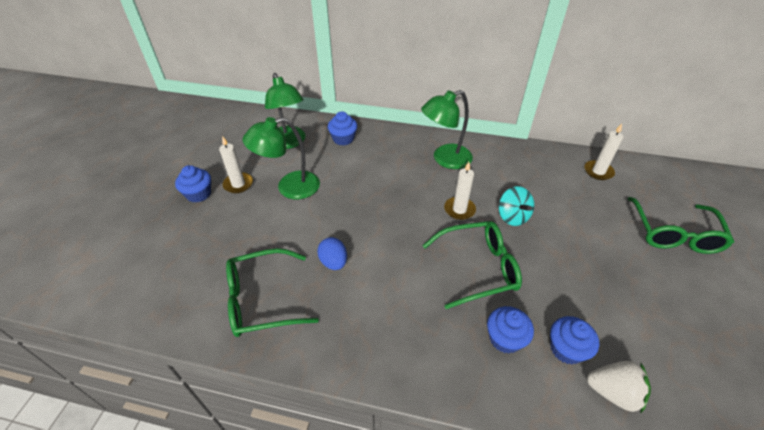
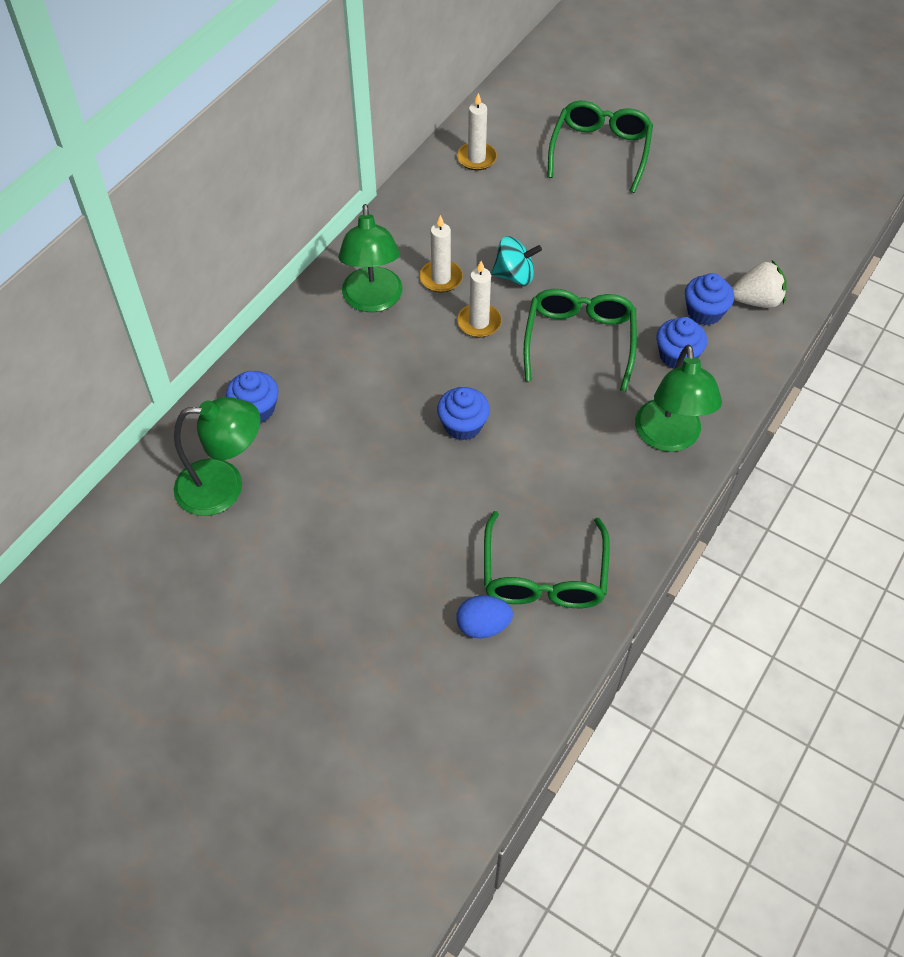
camera: 70 degrees left, 10 degrees up
blue cupcake [175,165,211,203] -> blue cupcake moved to [437,387,490,440]
white candle [219,136,253,193] -> white candle moved to [420,215,463,292]
green lamp [243,117,320,199] -> green lamp moved to [635,344,722,452]
blue egg [317,237,347,270] -> blue egg moved to [456,595,513,638]
white strawberry [587,361,651,413] -> white strawberry turned 45 degrees clockwise [732,260,787,308]
green glasses [628,197,734,254] -> green glasses turned 105 degrees counterclockwise [547,101,653,193]

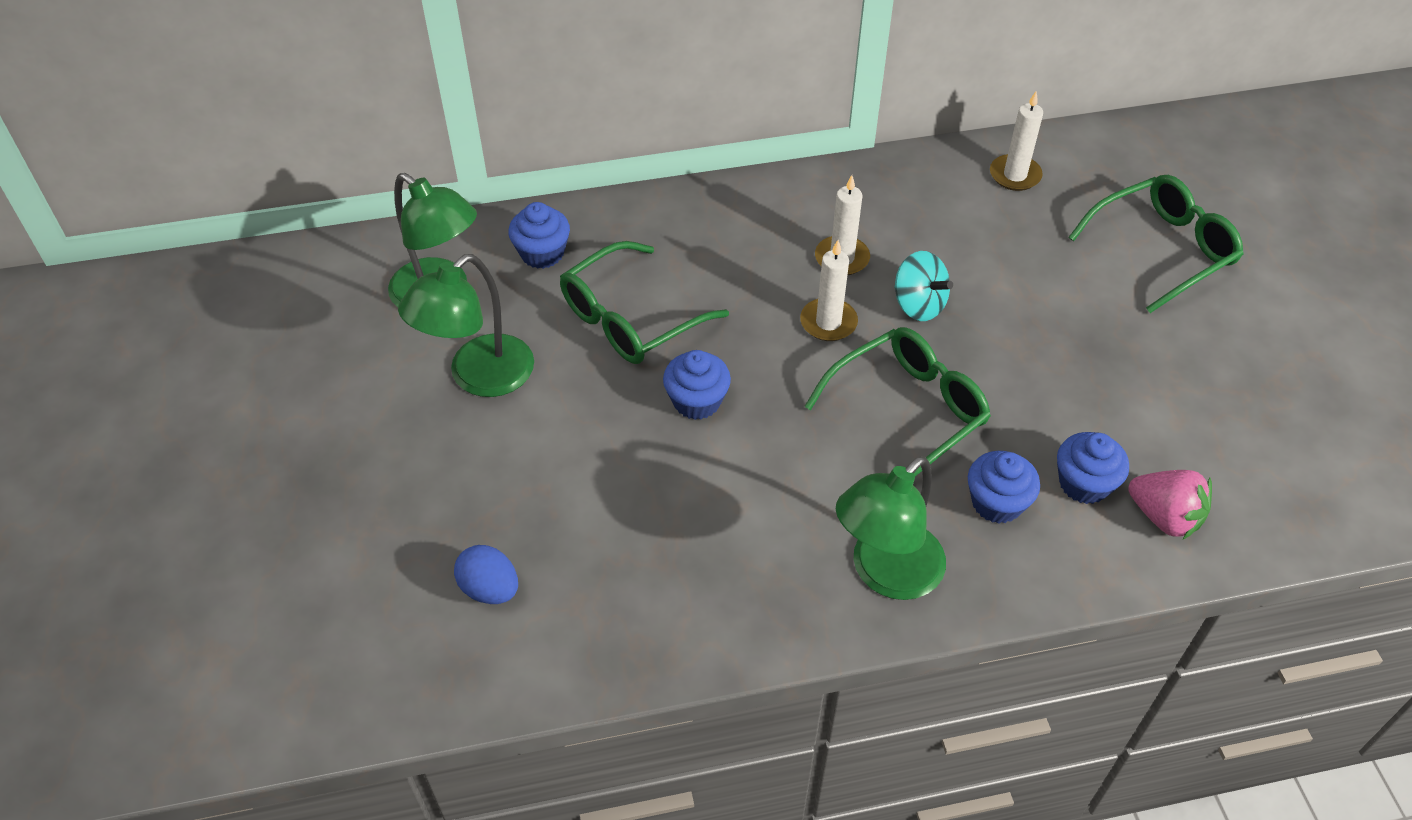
camera: 45 degrees right, 5 degrees down
green lamp [338,204,403,312] -> green lamp moved to [398,254,534,397]
green glasses [484,511,610,608] -> green glasses moved to [560,241,729,364]
white strawberry [732,260,787,308] -> pink strawberry [1128,470,1212,540]

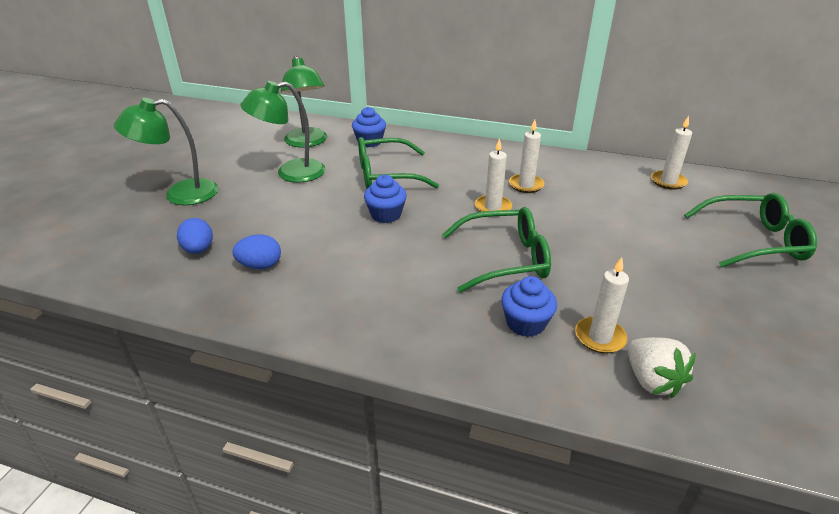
camera: 30 degrees right, 15 degrees down
green lamp [836,456,946,600] -> green lamp moved to [114,98,218,205]
turquoise spinning top [894,251,953,321] -> none
blue cupcake [1057,432,1129,504] -> white candle [575,257,629,353]
pink strawberry [1128,470,1212,540] -> white strawberry [627,337,696,398]
none -> blue egg [232,234,281,269]

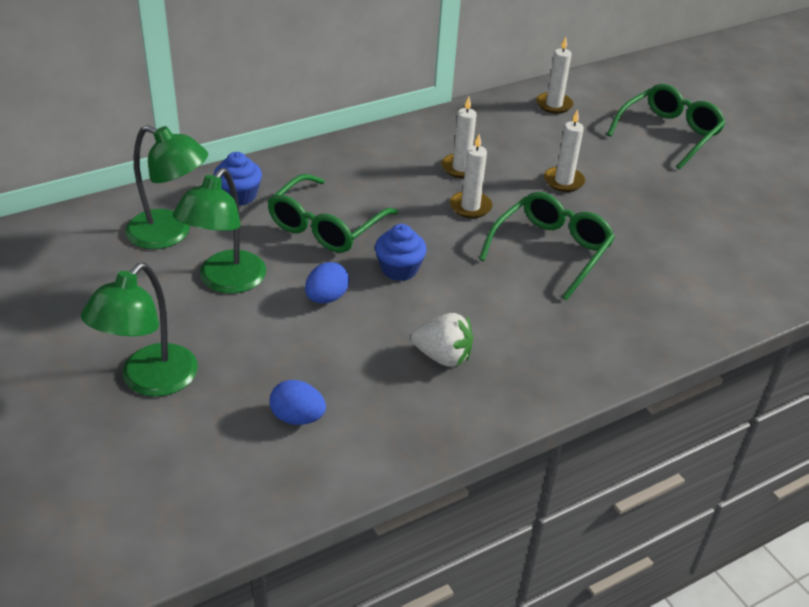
camera: 50 degrees left, 5 degrees up
blue egg [232,234,281,269] -> blue egg moved to [305,262,349,303]
blue cupcake [501,276,557,337] -> none
white candle [575,257,629,353] -> white candle moved to [544,109,585,192]
white strawberry [627,337,696,398] -> white strawberry moved to [411,313,473,367]

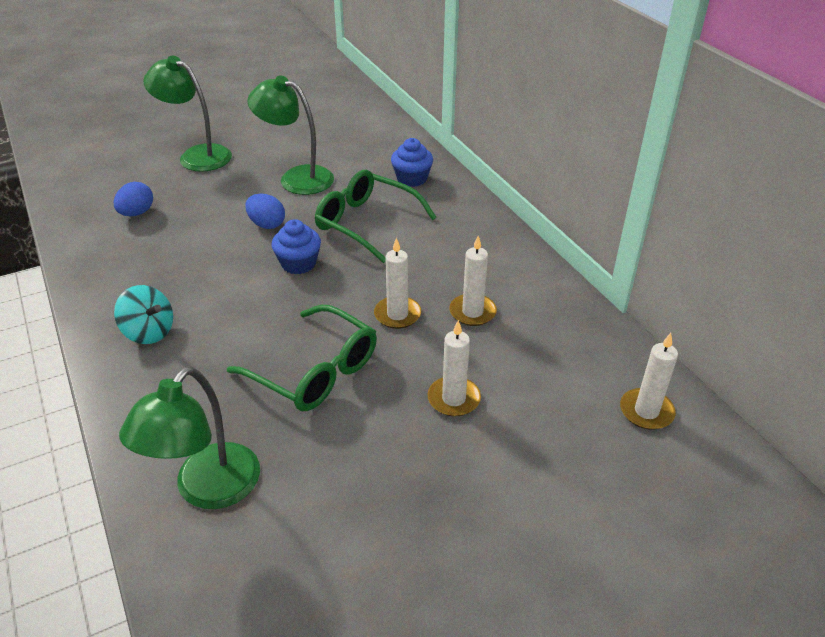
camera: 95 degrees right, 0 degrees up
green lamp [125,125,208,249] -> green lamp moved to [119,367,260,509]
white strawberry [411,313,473,367] -> none
green glasses [607,84,726,170] -> none
none -> turquoise spinning top [114,285,173,344]

